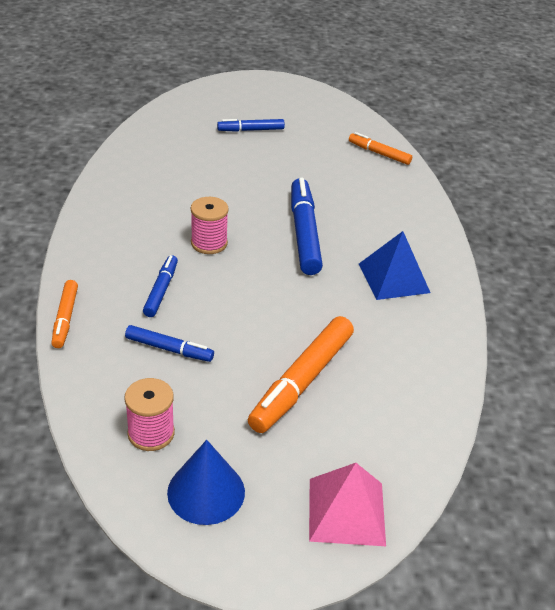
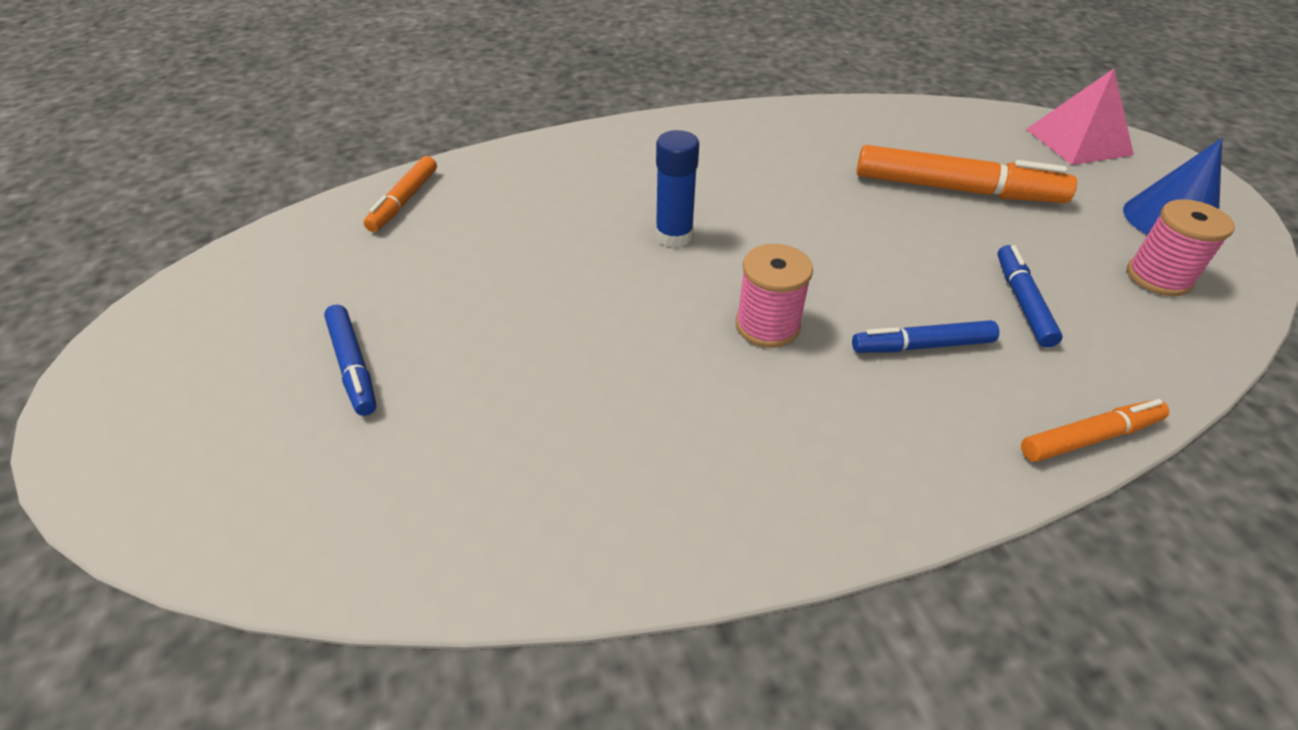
camera: 105 degrees left, 5 degrees up
blue marker [291,178,323,275] -> blue glue stick [655,130,699,248]
blue pyramid [359,231,430,300] -> none

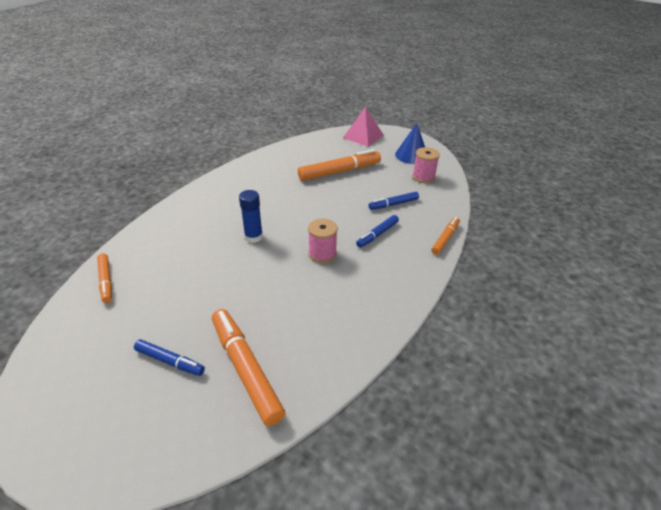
camera: 40 degrees left, 5 degrees down
blue marker [997,245,1063,348] -> blue marker turned 75 degrees counterclockwise [369,192,419,210]
none -> orange marker [212,309,285,426]

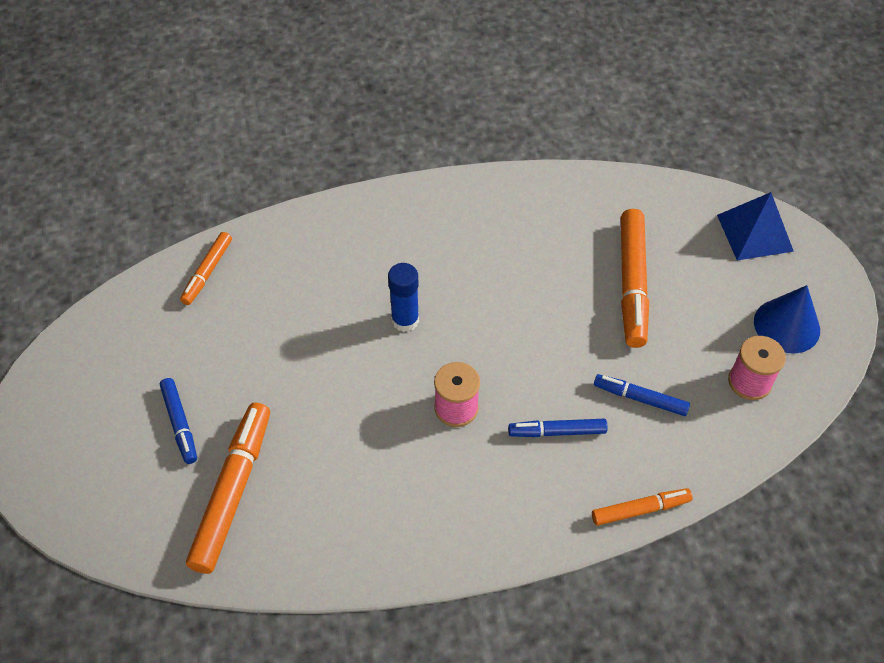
camera: 45 degrees right, 15 degrees up
orange marker [298,149,381,181] -> orange marker turned 75 degrees clockwise [621,209,649,348]
pink pyramid [343,107,384,147] -> blue pyramid [717,192,794,260]

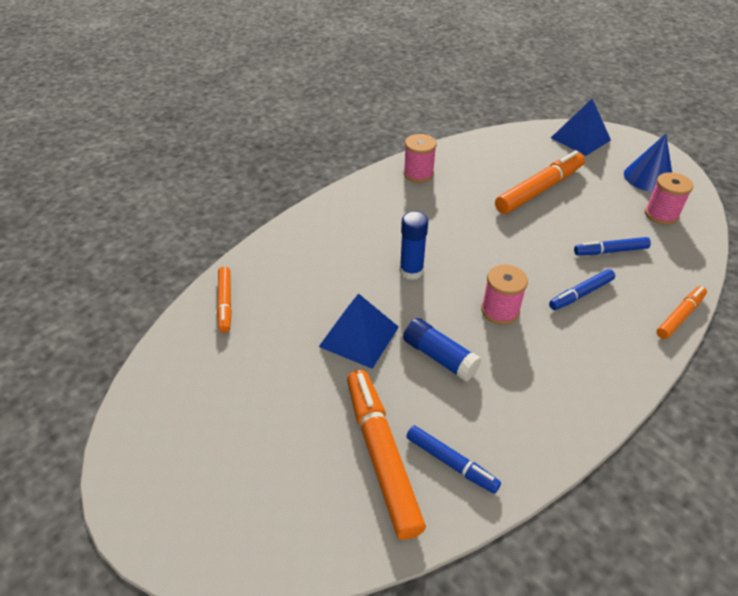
camera: 30 degrees left, 10 degrees down
blue marker [160,378,197,464] -> blue marker moved to [406,425,501,494]
orange marker [621,209,649,348] -> orange marker turned 105 degrees counterclockwise [495,150,585,214]
none -> blue pyramid [319,293,399,369]
none -> blue glue stick [403,318,481,382]
none -> pink spool [404,134,437,183]

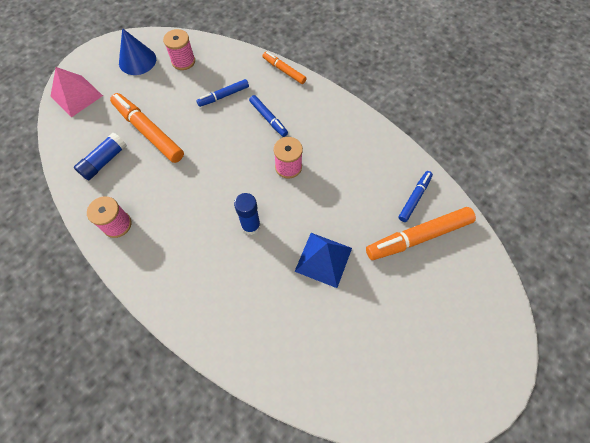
camera: 95 degrees left, 20 degrees up
orange marker [217,266,232,333] -> none
blue glue stick [403,318,481,382] -> blue glue stick moved to [74,132,126,180]
blue pyramid [551,99,611,156] -> pink pyramid [50,67,103,117]
blue marker [574,237,651,255] -> blue marker turned 75 degrees clockwise [196,79,249,107]

